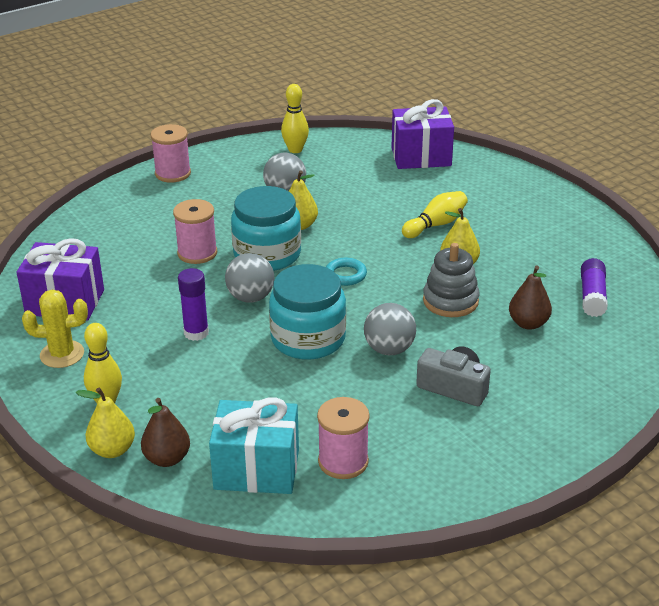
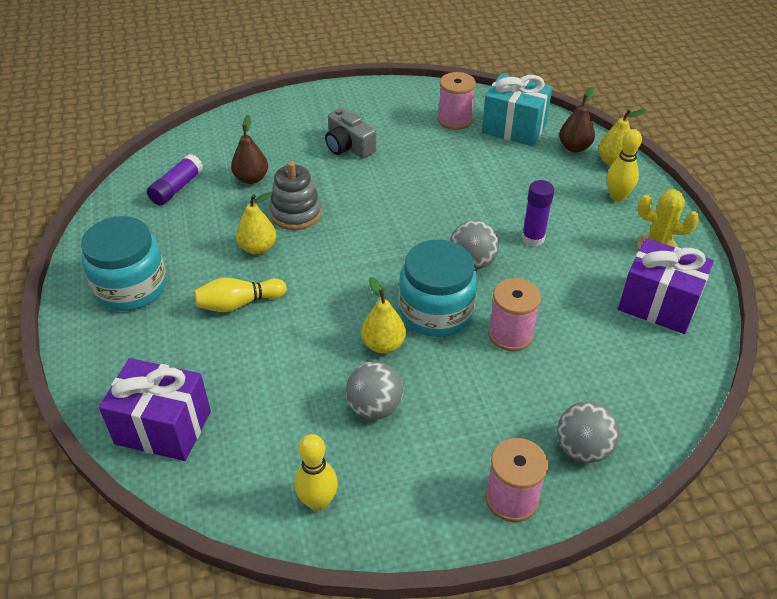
camera: 160 degrees left, 10 degrees up
turquoise jar [269,264,346,360] -> turquoise jar moved to [81,216,167,311]
turquoise ring [326,258,367,286] -> none
grey ball [364,303,416,355] -> grey ball moved to [557,402,619,463]

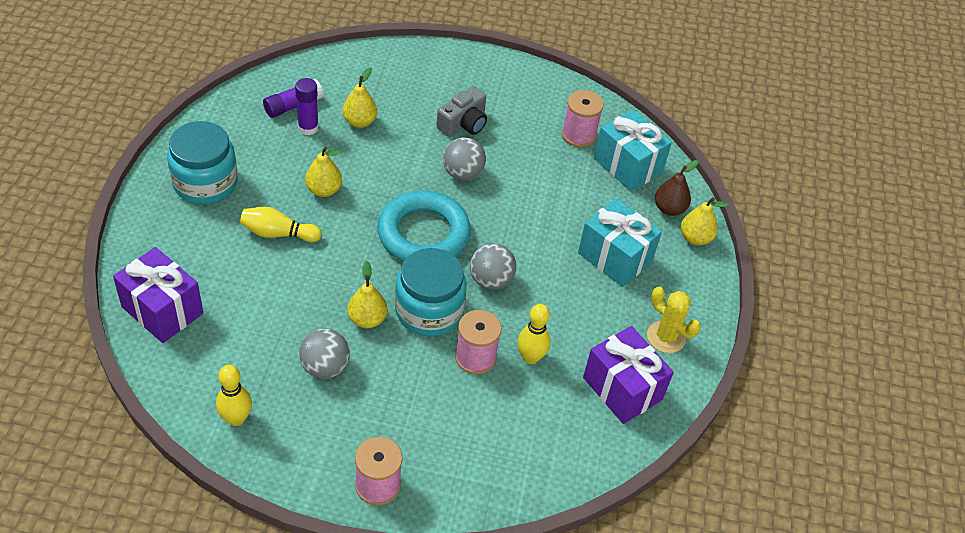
camera: 20 degrees right, 5 degrees up
brown pear [231,115,268,184] -> yellow pear [342,67,377,128]
grey stacking toy [269,161,322,230] -> none
grey camera [325,108,376,159] -> grey camera turned 120 degrees counterclockwise [437,86,487,137]
purple glue stick [522,180,554,246] -> purple glue stick moved to [295,78,319,135]
grey ball [557,402,619,463] -> grey ball moved to [443,137,486,181]
yellow bowling pin [607,129,642,201] -> yellow bowling pin moved to [517,304,550,364]
none -> turquoise ring [377,191,471,262]
none -> turquoise gift [578,198,662,287]

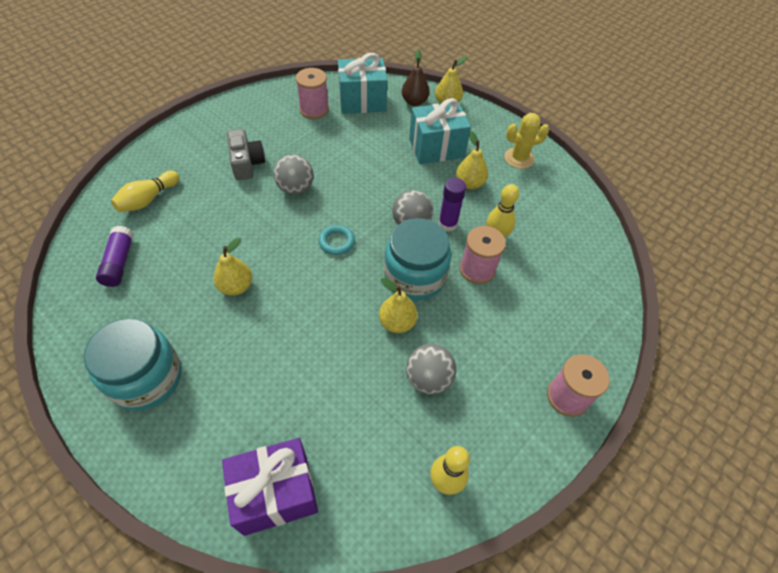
camera: 55 degrees left, 5 degrees up
yellow bowling pin [240,207,322,242] -> yellow bowling pin moved to [111,171,179,212]
purple glue stick [295,78,319,135] -> purple glue stick moved to [438,178,466,232]
yellow pear [342,67,377,128] -> yellow pear moved to [456,131,488,189]
turquoise ring [377,191,471,262] -> turquoise ring [318,225,355,255], size x0.43
purple gift [583,326,674,424] -> none

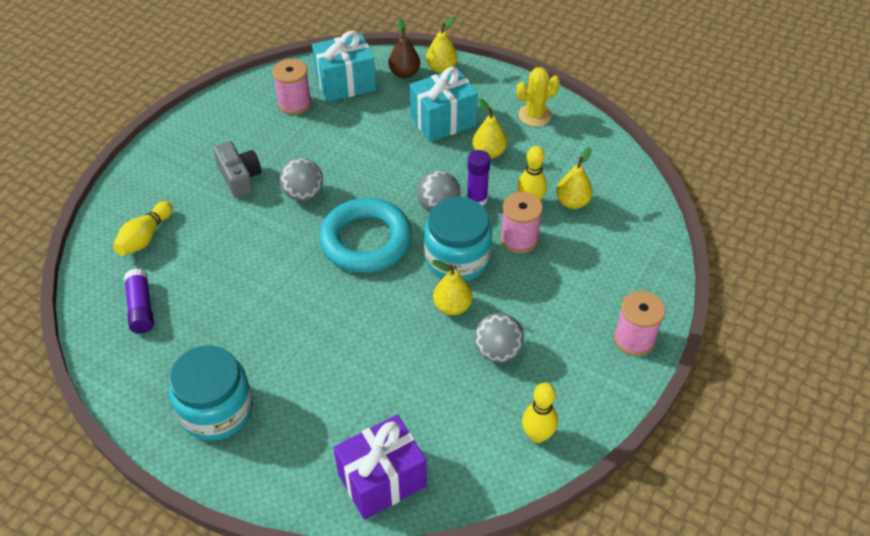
camera: 10 degrees left, 5 degrees down
yellow pear [214,238,252,296] -> yellow pear moved to [556,148,593,209]
turquoise ring [318,225,355,255] -> turquoise ring [319,198,412,273], size x2.35

